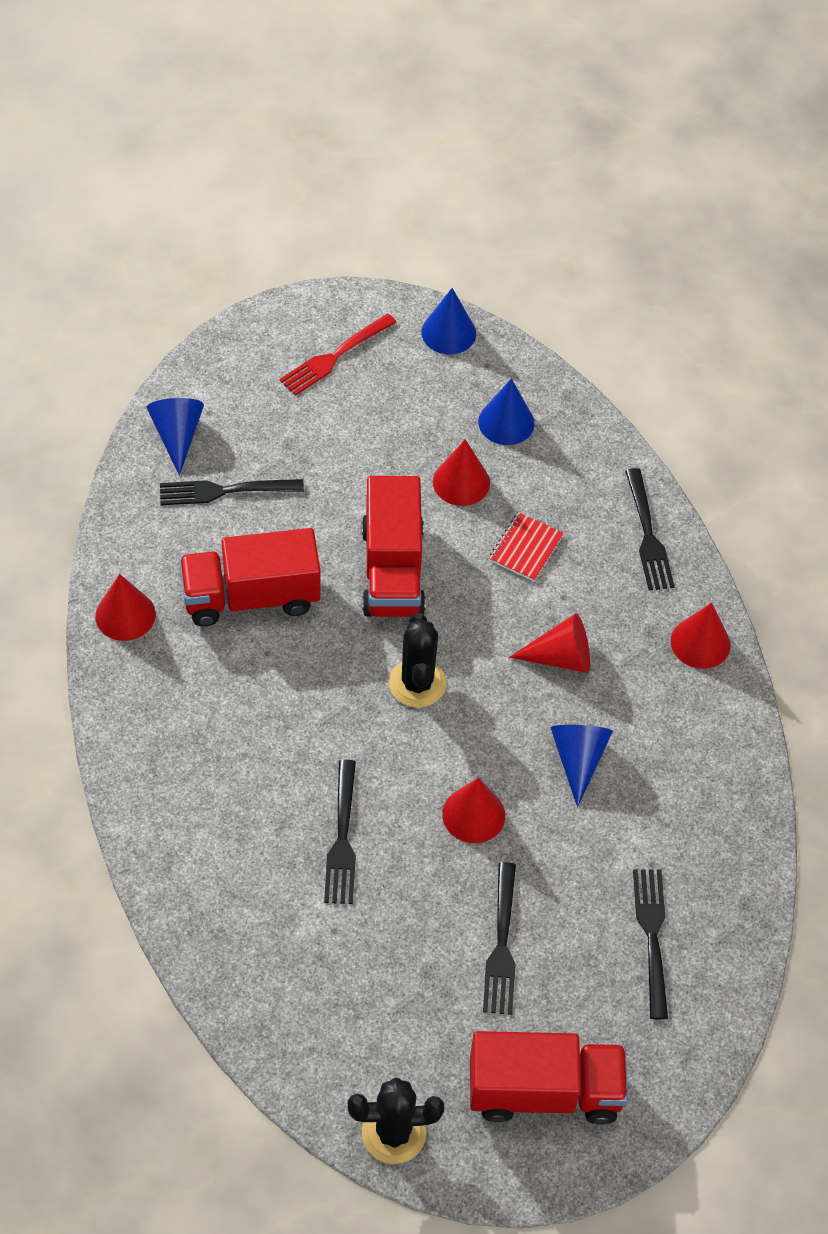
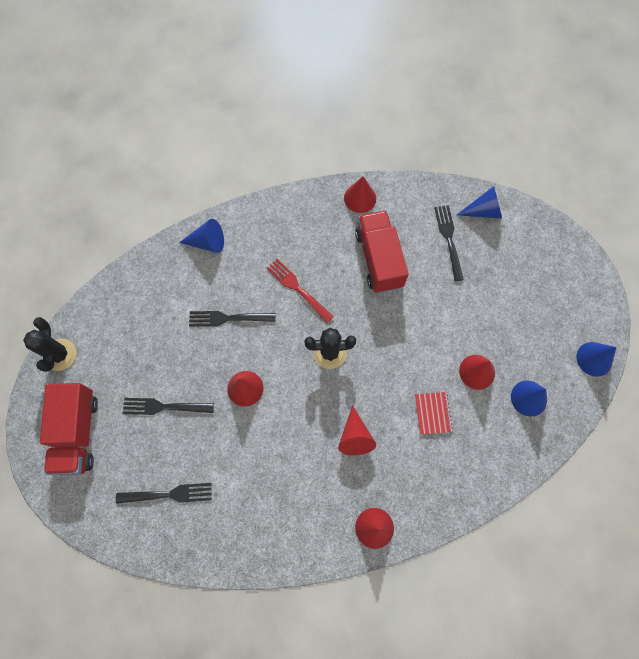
camera: 90 degrees right, 15 degrees up
red fork [280,314,397,396] -> red fork moved to [266,259,334,323]
red truck [362,476,426,617] -> none
red notebook [489,512,564,581] -> red notebook turned 60 degrees clockwise [415,392,453,435]
blue cone [551,725,613,807] -> blue cone moved to [179,219,224,253]
black fork [625,468,675,590] -> none

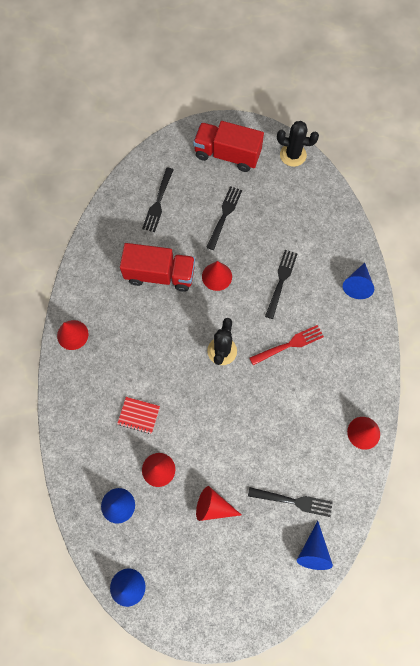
camera: 110 degrees right, 0 degrees up
red cone [338,405,376,455] -> red cone moved to [196,486,241,521]
red truck [355,210,409,293] -> red truck moved to [120,243,195,292]

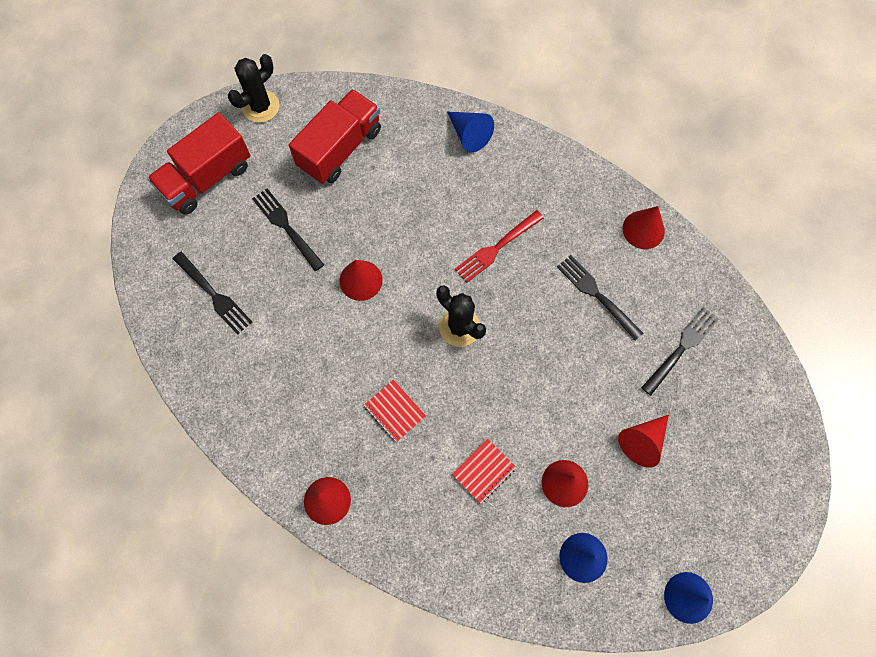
camera: 60 degrees left, 0 degrees up
red truck [120,243,195,292] -> red truck moved to [289,89,381,184]
red fork [249,325,324,365] -> red fork turned 135 degrees counterclockwise [455,210,544,283]
black fork [265,250,297,319] -> black fork moved to [557,255,643,340]
blue cone [297,521,333,570] -> none
none -> red notebook [364,379,426,442]

